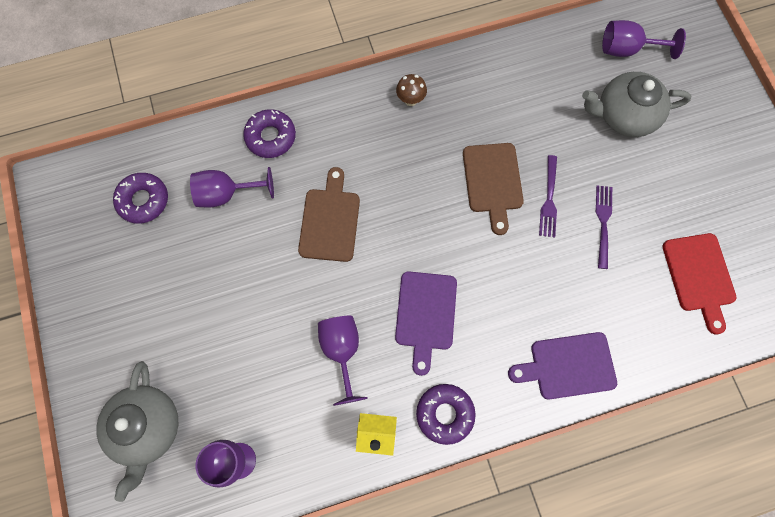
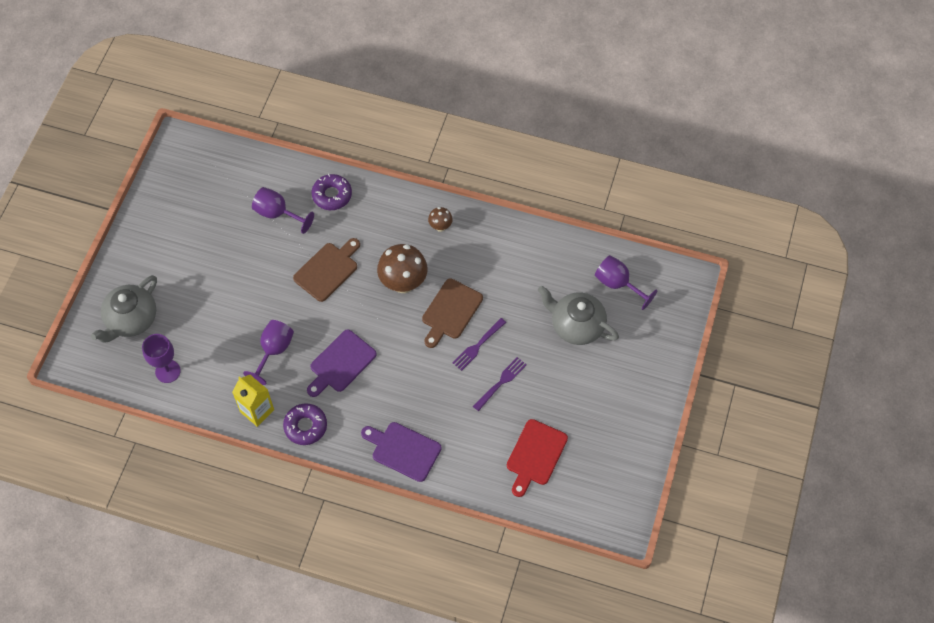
camera: 35 degrees right, 10 degrees down
purple donut [113,173,168,224] -> none
none -> brown mushroom [377,244,428,293]

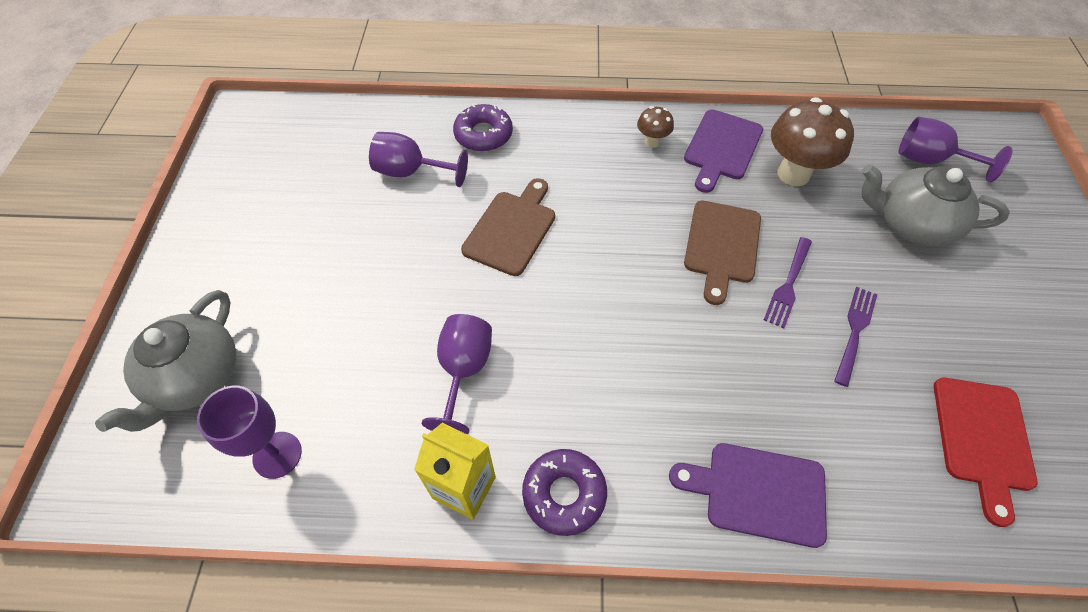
camera: 15 degrees left, 5 degrees down
purple cutting board [307,329,377,397] -> purple cutting board moved to [684,109,763,193]
brown mushroom [377,244,428,293] -> brown mushroom moved to [771,97,854,186]

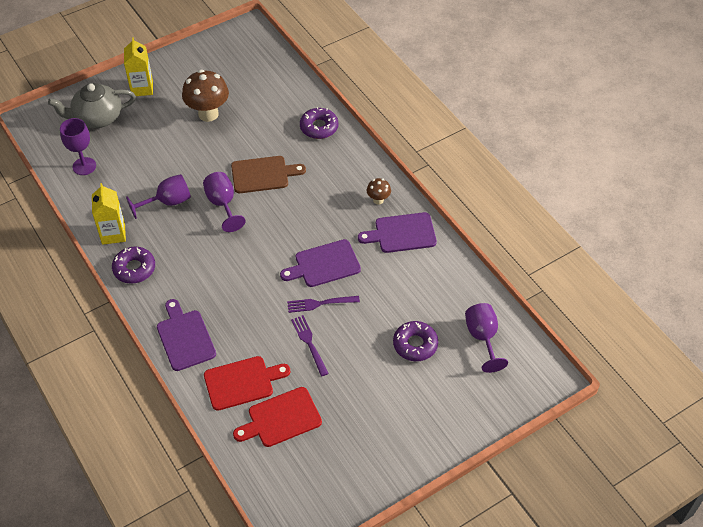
camera: 55 degrees right, 5 degrees down
purple goblet [369,132,468,187] -> purple goblet moved to [203,172,246,232]
brown cutting board [684,201,761,305] -> purple cutting board [280,239,361,287]
brown mushroom [771,97,854,186] -> brown mushroom moved to [182,70,229,122]
purple fork [834,287,877,387] -> purple fork turned 105 degrees counterclockwise [291,315,329,376]
grey teapot [862,164,1010,246] -> purple donut [393,321,438,361]
none -> yellow carton [124,37,153,96]
none -> red cutting board [204,356,290,411]

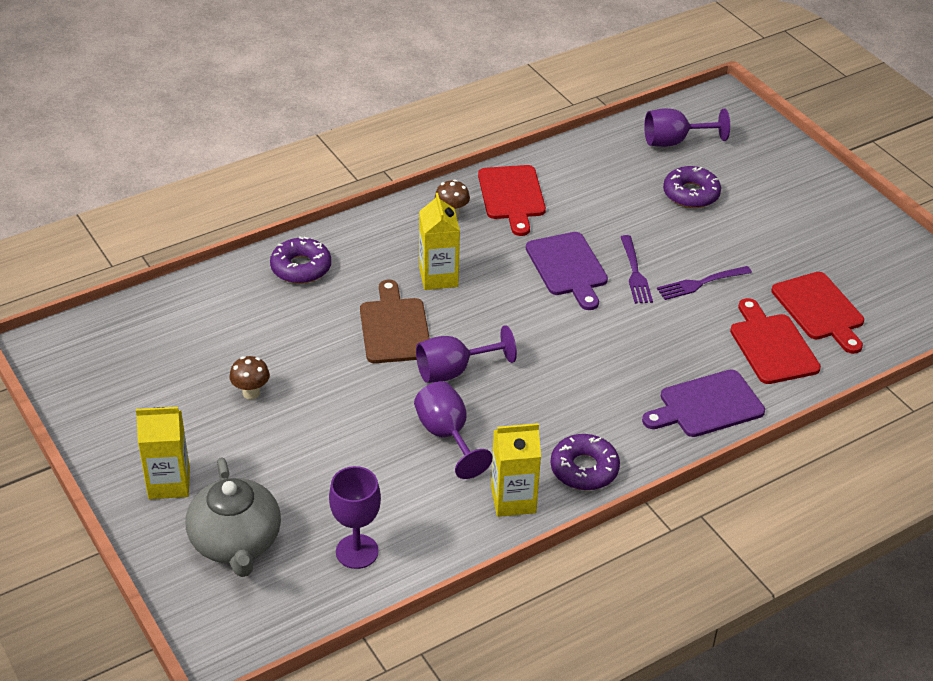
camera: 90 degrees left, 10 degrees down
brown mushroom [182,70,229,122] -> brown mushroom [230,356,270,399], size x0.50
purple cutting board [358,212,437,253] -> red cutting board [478,165,546,236]
none -> yellow carton [419,193,460,290]

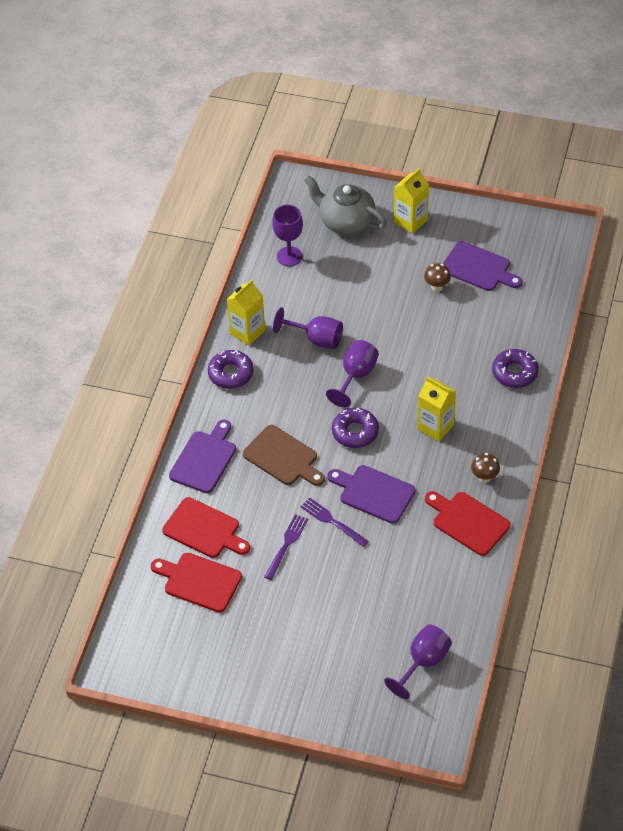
camera: 140 degrees right, 10 degrees up
brown cutting board [360,280,430,363] -> brown cutting board moved to [243,425,325,486]
purple donut [663,166,721,208] -> purple donut moved to [332,408,379,448]
none -> purple cutting board [443,241,523,291]

